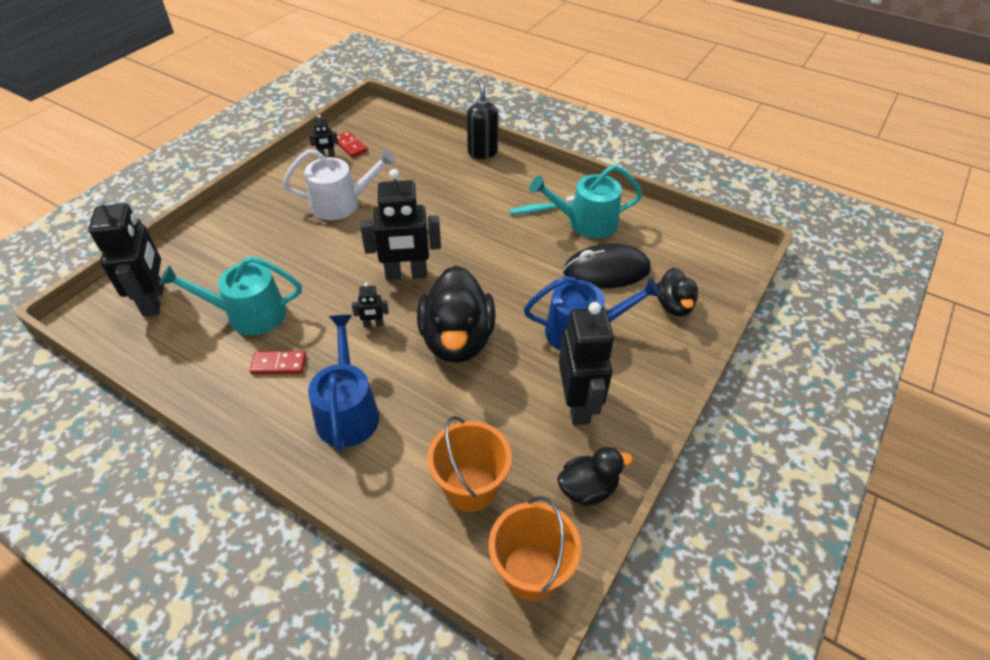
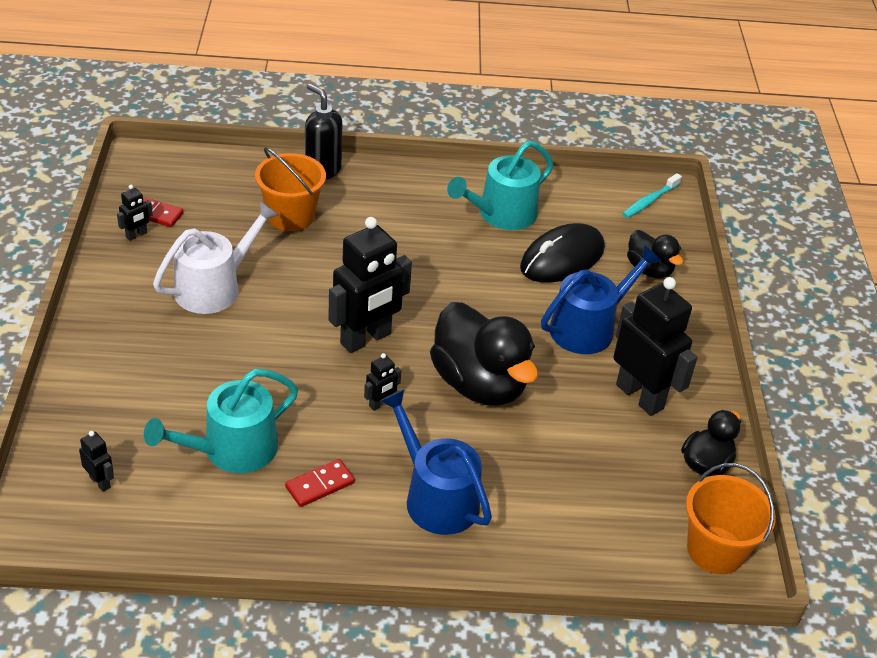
camera: 35 degrees left, 5 degrees down
black robot [88,194,164,317] -> black robot [79,431,114,492], size x0.44
orange bucket [427,416,512,512] -> orange bucket moved to [255,147,326,231]
turquoise toothbrush [510,196,575,215] -> turquoise toothbrush moved to [622,173,682,218]

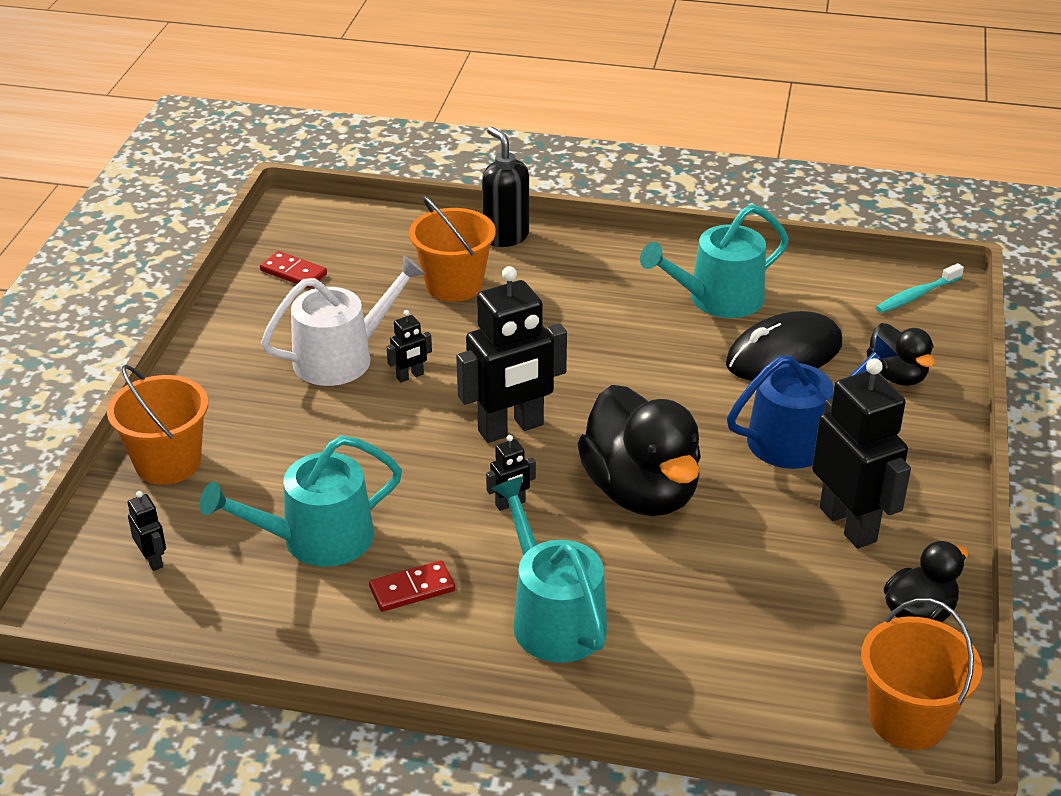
camera: 15 degrees right, 5 degrees down
black robot [117,185,153,241] -> black robot moved to [386,310,432,383]
blue watering can [380,389,492,535] -> turquoise watering can [492,477,607,663]
none -> orange bucket [107,365,208,485]

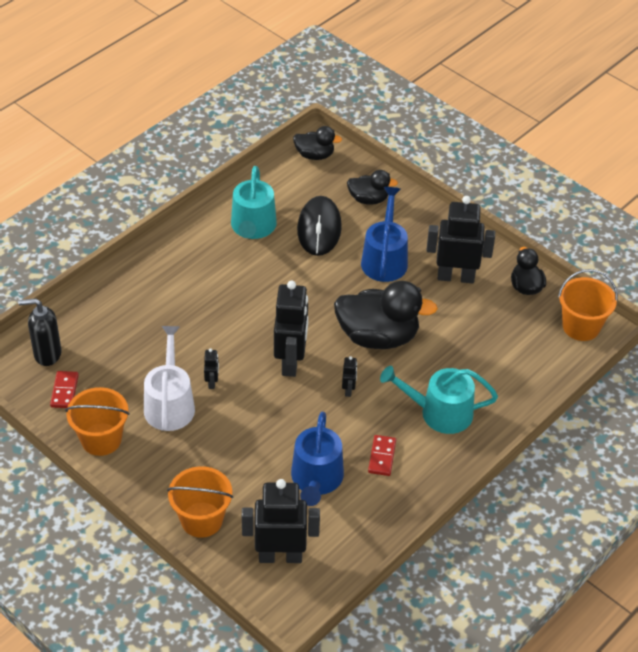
camera: 60 degrees left, 10 degrees up
black robot [128,491,166,571] -> black robot [242,479,320,563], size x2.30
turquoise watering can [200,436,402,567] -> blue watering can [291,412,344,506]
red domino [260,251,327,288] -> red domino turned 60 degrees counterclockwise [50,371,79,408]
orange bucket [409,196,496,302] -> orange bucket moved to [65,387,129,456]
black soap dispenser [482,127,529,247] -> black soap dispenser moved to [18,298,61,366]
turquoise toothbrush [876,263,964,313] -> black duck [293,126,342,160]

